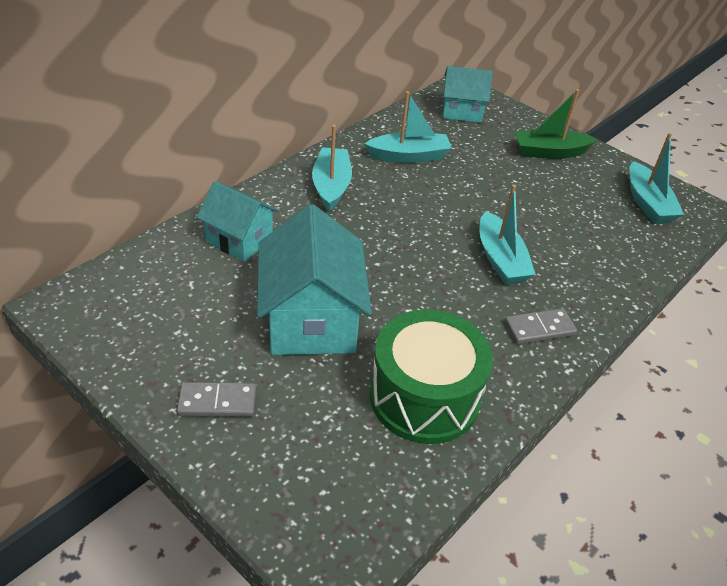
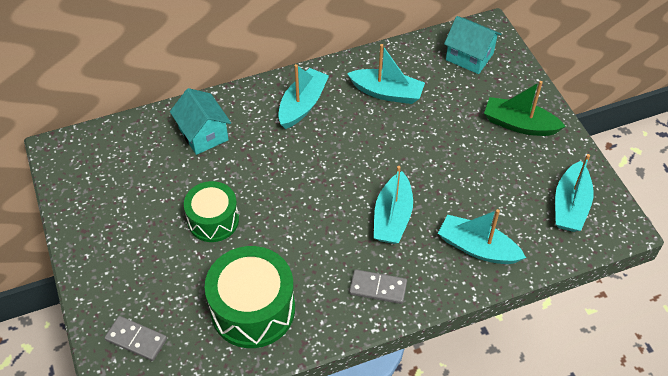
camera: 30 degrees right, 10 degrees up
grey domino [177,382,256,417] -> grey domino moved to [104,316,167,361]
turquoise house [257,204,372,355] -> green drum [184,181,239,242]
none -> turquoise boat [438,209,526,264]

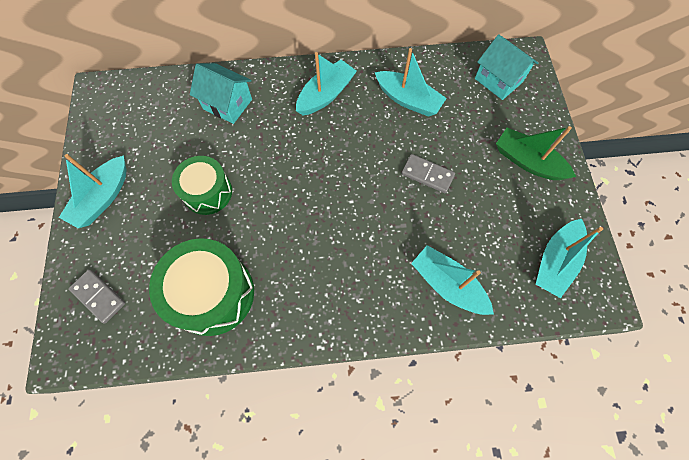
camera: 15 degrees right, 15 degrees up
turquoise house [170,88,231,155] -> turquoise house turned 45 degrees counterclockwise [190,63,252,124]
grey domino [349,269,407,304] -> grey domino moved to [402,154,455,193]
turquoise boat [374,166,413,244] -> turquoise boat moved to [59,154,126,228]

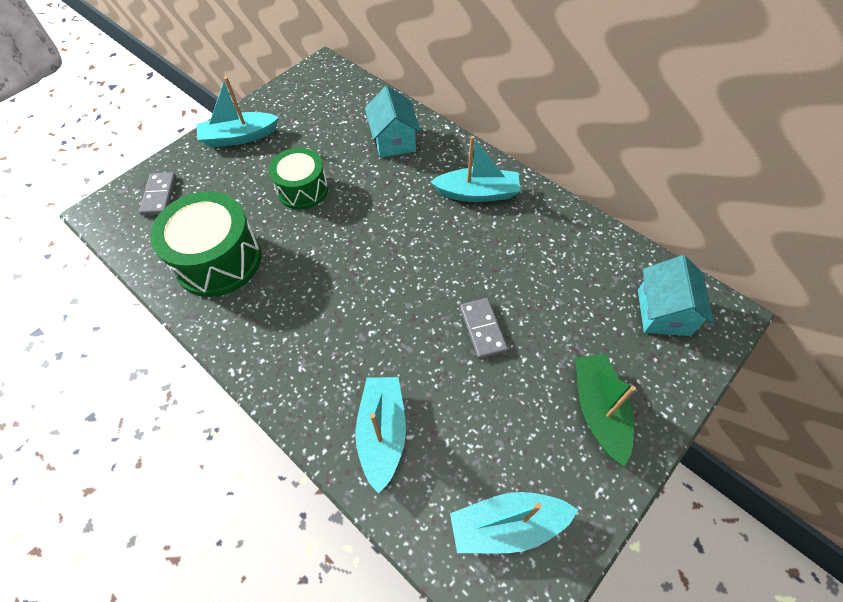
camera: 50 degrees right, 10 degrees down
turquoise boat [375,48,447,117] -> none

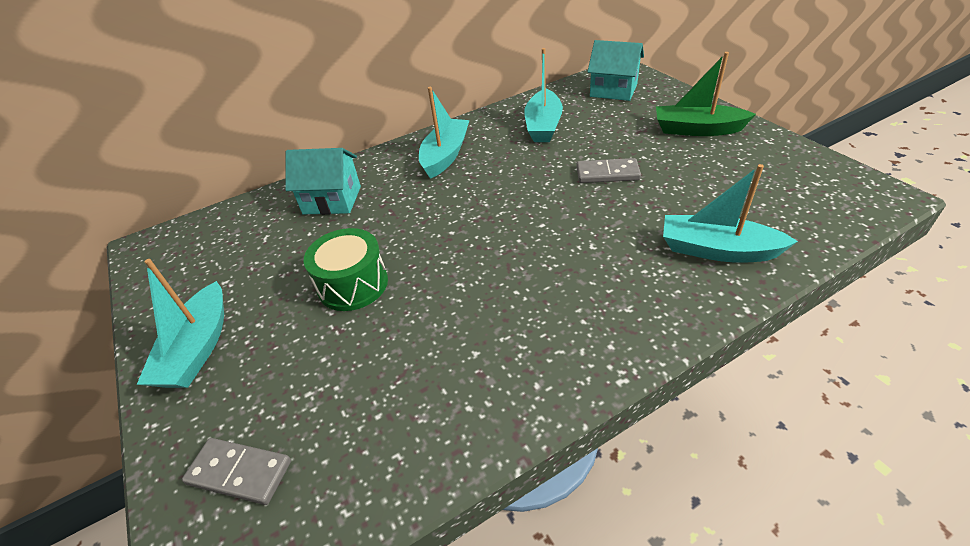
camera: 70 degrees left, 15 degrees down
green drum [150,191,261,297] -> none
turquoise boat [450,492,578,554] -> turquoise boat moved to [524,48,563,142]

